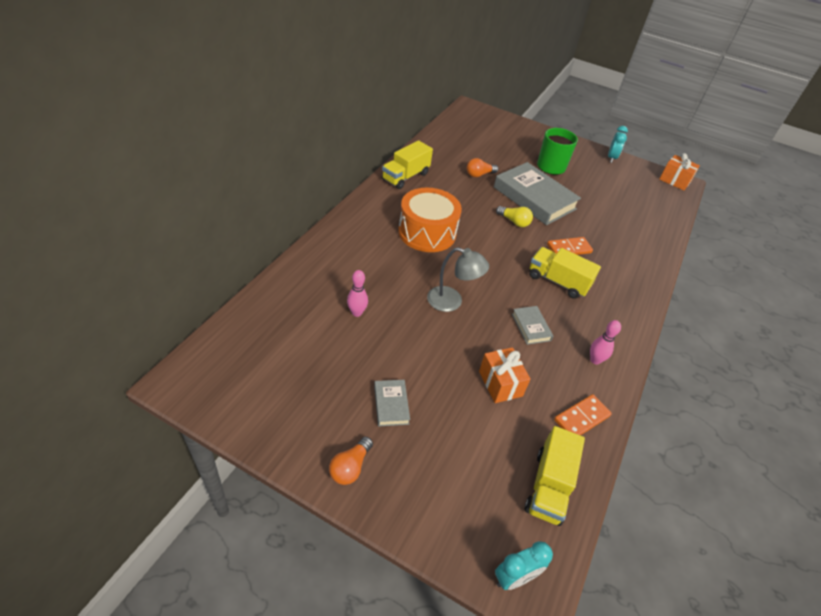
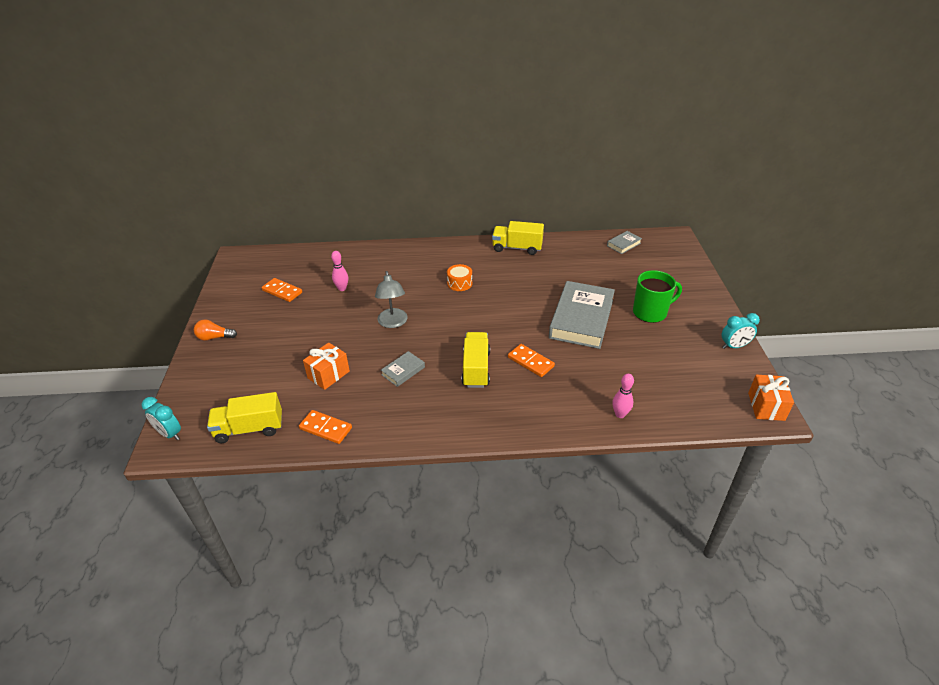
camera: 65 degrees right, 5 degrees down
grey book [374,380,410,426] -> grey book moved to [607,231,642,254]
orange drum [398,187,462,252] -> orange drum [447,264,472,291], size x0.48
orange light bulb [467,158,498,177] -> none
yellow light bulb [496,206,533,227] -> none
pink bowling pin [590,320,621,365] -> pink bowling pin moved to [612,374,634,418]
none -> orange domino [262,278,302,302]

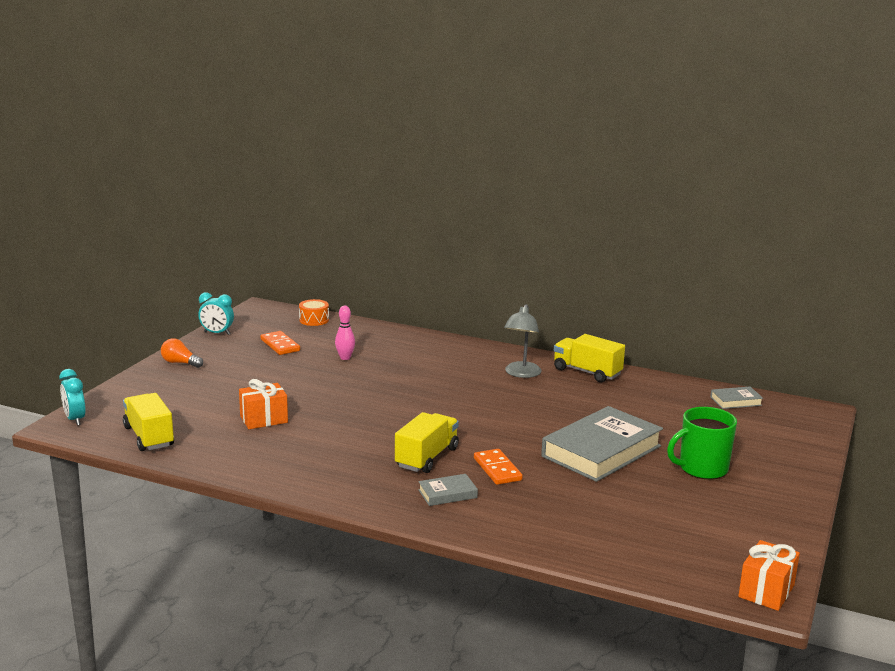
camera: 25 degrees right, 20 degrees down
yellow truck [207,392,282,443] -> yellow truck turned 45 degrees clockwise [123,393,174,451]
orange domino [299,410,352,444] -> none
grey lamp [375,271,408,328] -> grey lamp moved to [504,304,542,378]
grey book [381,351,425,387] -> grey book moved to [418,474,478,506]
orange drum [447,264,472,291] -> orange drum moved to [299,299,329,326]
pink bowling pin [612,374,634,418] -> none
green mug [633,270,682,323] -> green mug turned 150 degrees clockwise [667,407,737,479]
turquoise clock [722,313,760,349] -> turquoise clock moved to [198,292,234,335]

